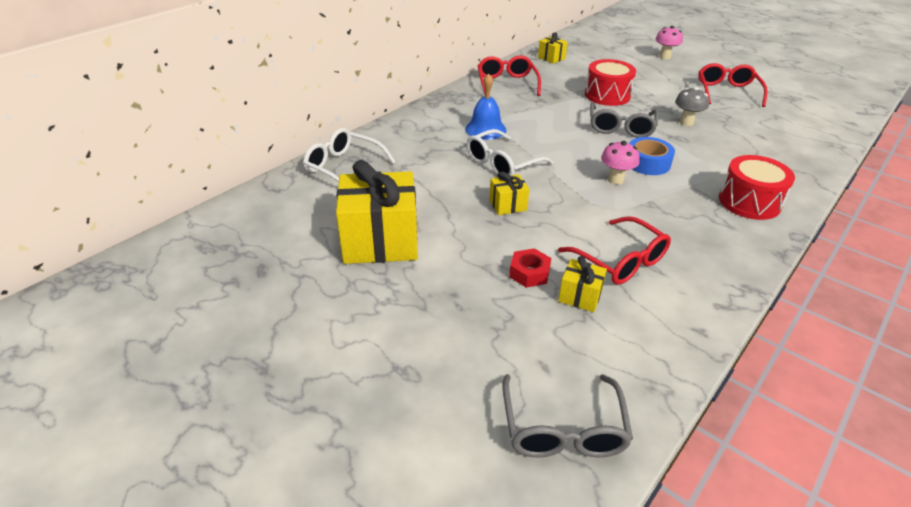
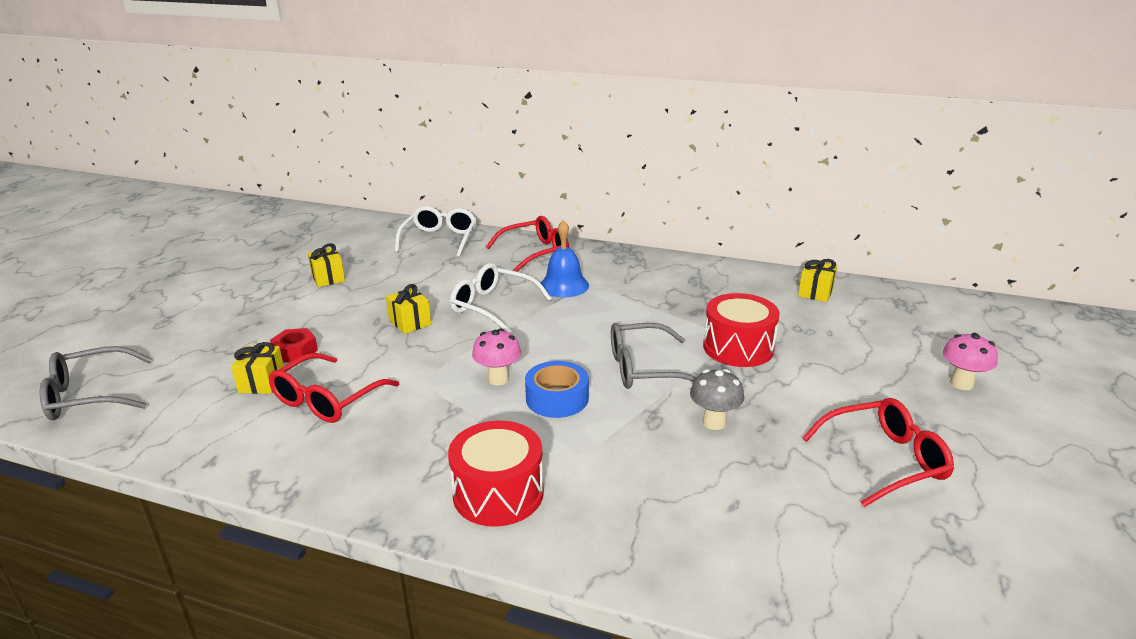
camera: 70 degrees right, 10 degrees down
yellow gift [336,160,418,264] -> yellow gift [308,243,345,287], size x0.46
red glasses [478,56,541,96] -> red glasses moved to [486,216,569,272]

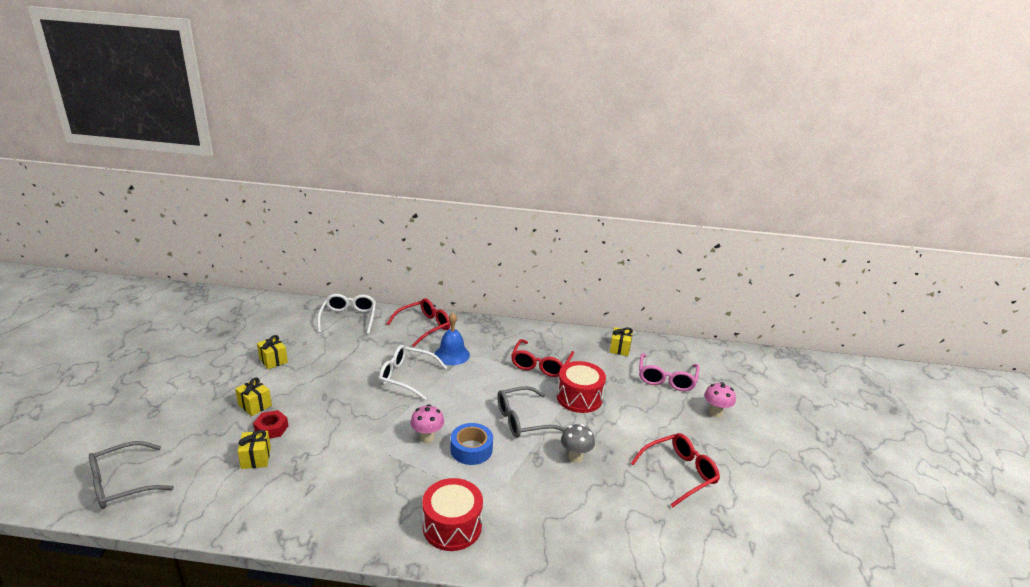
camera: 15 degrees left, 0 degrees up
red glasses [269,353,399,423] -> red glasses moved to [511,339,574,377]
yellow gift [386,284,431,334] -> yellow gift moved to [235,377,272,416]
none -> pink glasses [639,353,700,391]

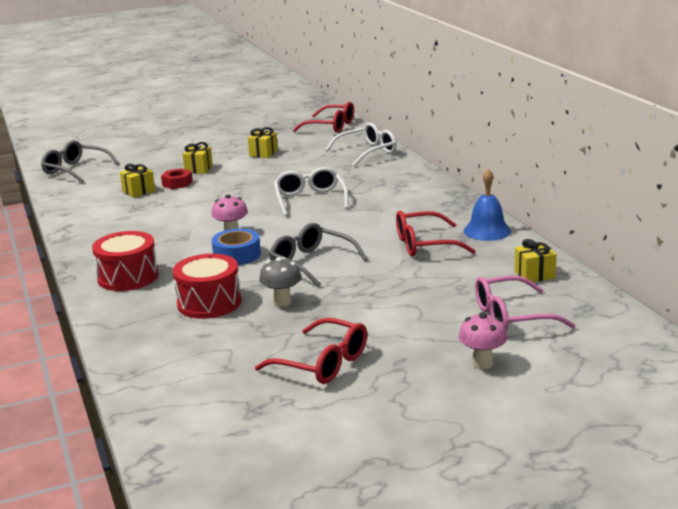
camera: 65 degrees right, 5 degrees down
red glasses [387,298,450,347] -> red glasses moved to [293,102,354,133]
blue bell [435,313,470,365] -> blue bell moved to [464,169,511,241]
red drum [557,361,606,413] -> red drum moved to [173,254,241,319]

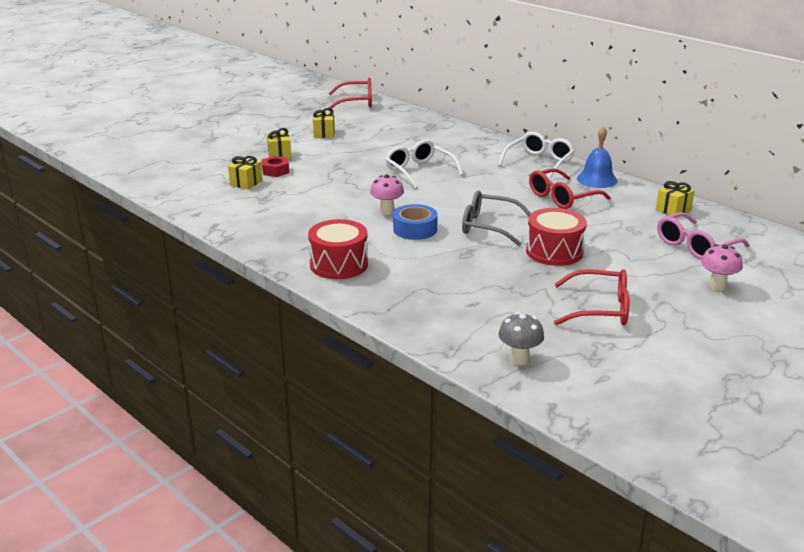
camera: 25 degrees left, 5 degrees up
grey glasses [41,140,120,183] -> none
red drum [173,254,241,319] -> red drum moved to [526,208,587,266]
grey mushroom [259,257,302,307] -> grey mushroom moved to [498,312,544,365]
white glasses [325,123,397,166] -> white glasses moved to [498,132,575,179]

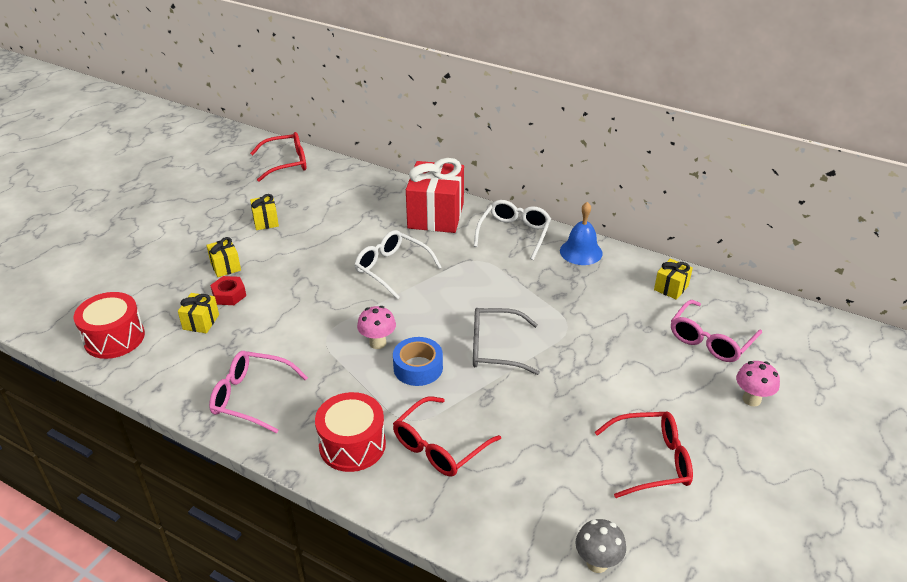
camera: 15 degrees left, 10 degrees up
red drum [526,208,587,266] -> red drum moved to [74,292,145,359]
red glasses [529,168,611,209] -> red glasses moved to [393,396,501,476]
none -> pink glasses [209,351,308,433]
none -> red gift [406,158,464,233]

